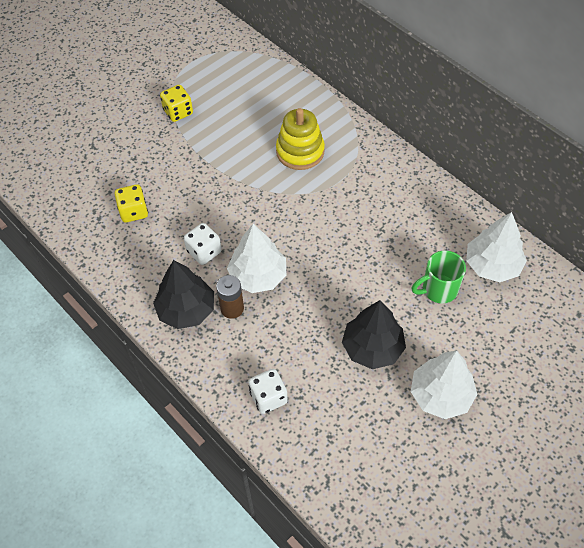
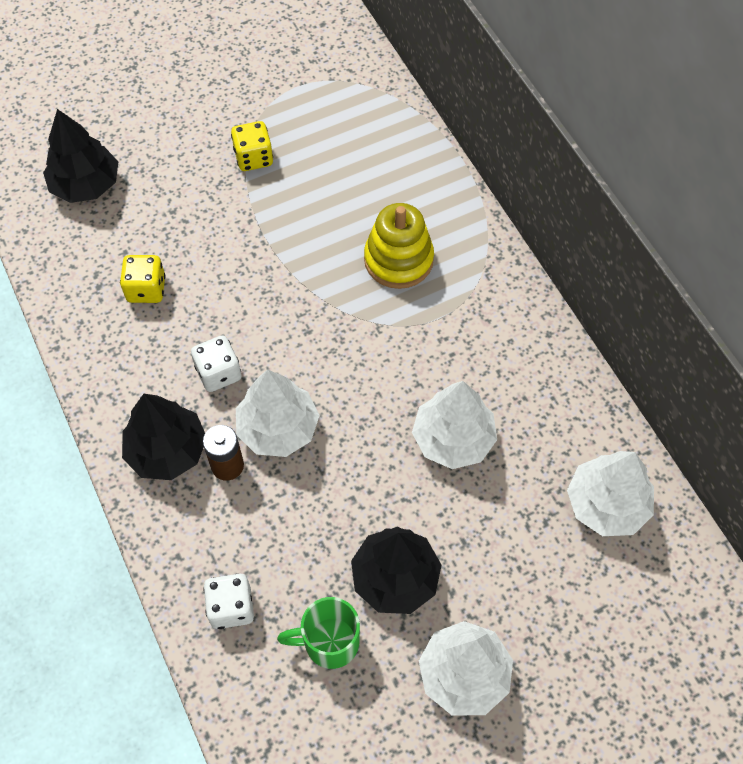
camera: 15 degrees right, 5 degrees up
green mug [411,250,466,303] -> green mug moved to [277,597,360,669]
none -> black tree [43,109,118,203]
none -> white tree [412,381,497,469]

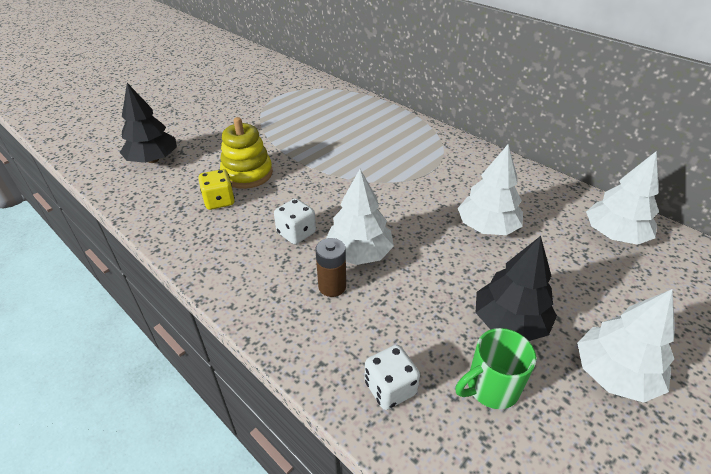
camera: 20 degrees left, 20 degrees down
black tree [122,394,205,480] -> none
yellow dice [231,121,273,171] -> none
yellow stacking toy [364,203,434,289] -> yellow stacking toy moved to [220,117,273,189]

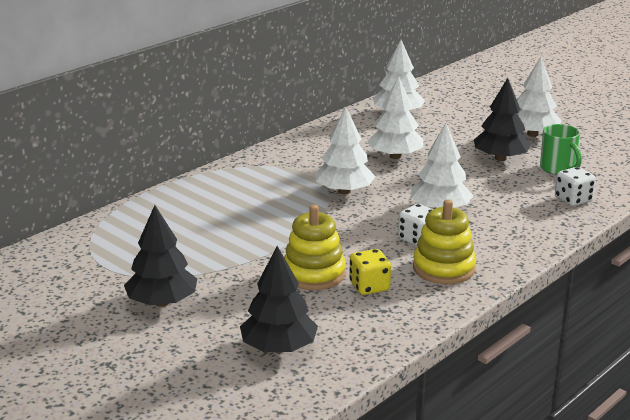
camera: 90 degrees left, 15 degrees down
brown battery [315,238,346,297] -> none
none -> black tree [124,205,197,307]
none -> white tree [316,107,376,194]
none -> yellow stacking toy [413,199,476,284]

